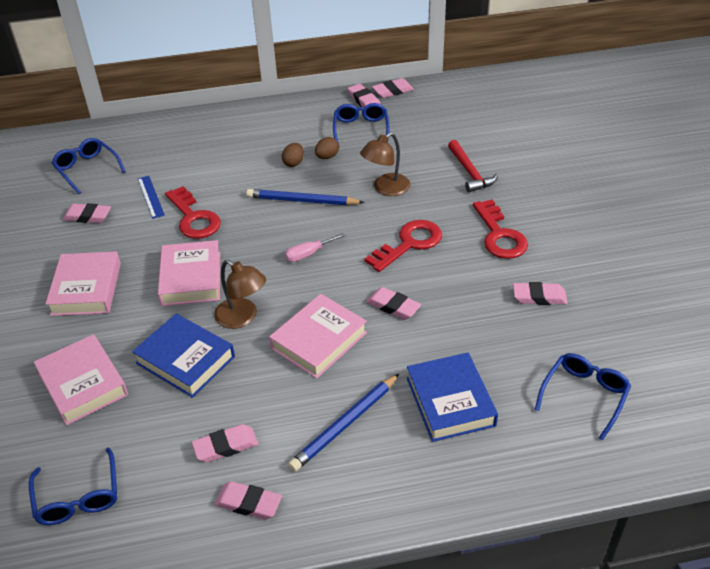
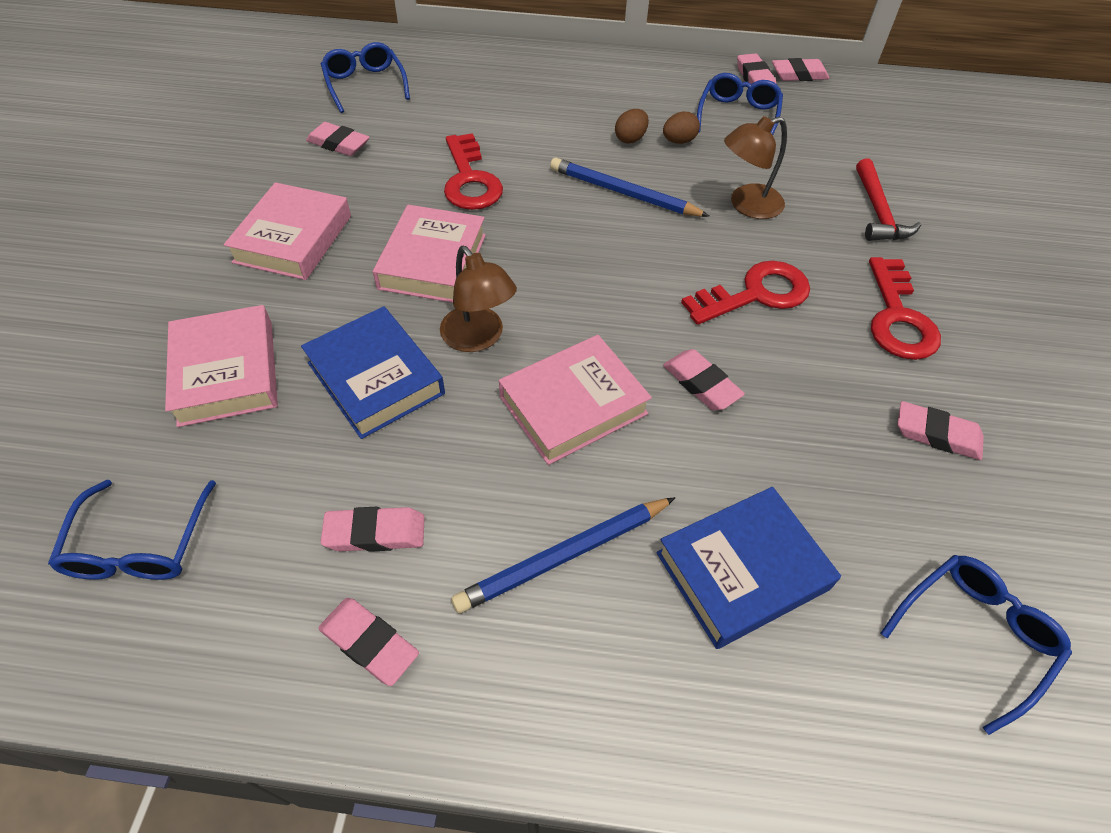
camera: 15 degrees right, 10 degrees up
blue ruler [138,176,165,219] -> none
pink screwdriver [285,233,345,262] -> none
blue book [407,352,498,442] -> blue book turned 60 degrees clockwise [656,487,841,649]

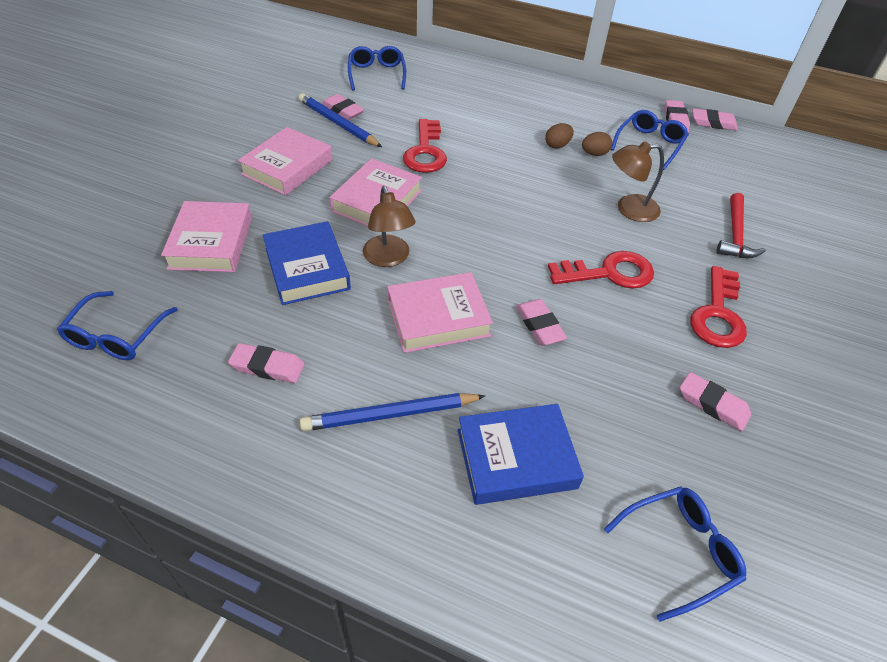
camera: 15 degrees right, 5 degrees down
pink eraser [318,598,419,686] -> none
blue pencil [550,158,710,217] -> blue pencil moved to [299,93,382,147]

